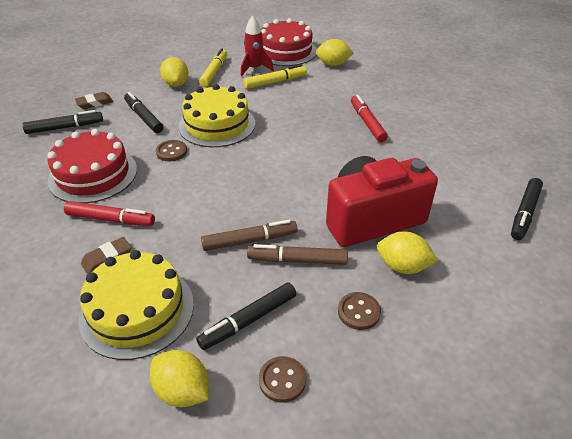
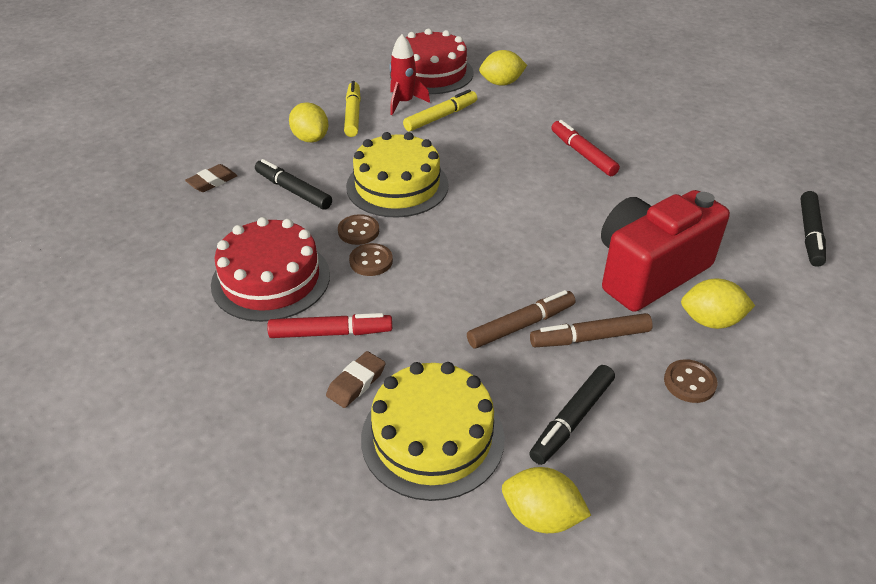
camera: 15 degrees left, 0 degrees up
black marker [22,110,103,134] -> none
brown button [259,356,306,403] -> brown button moved to [349,243,393,276]

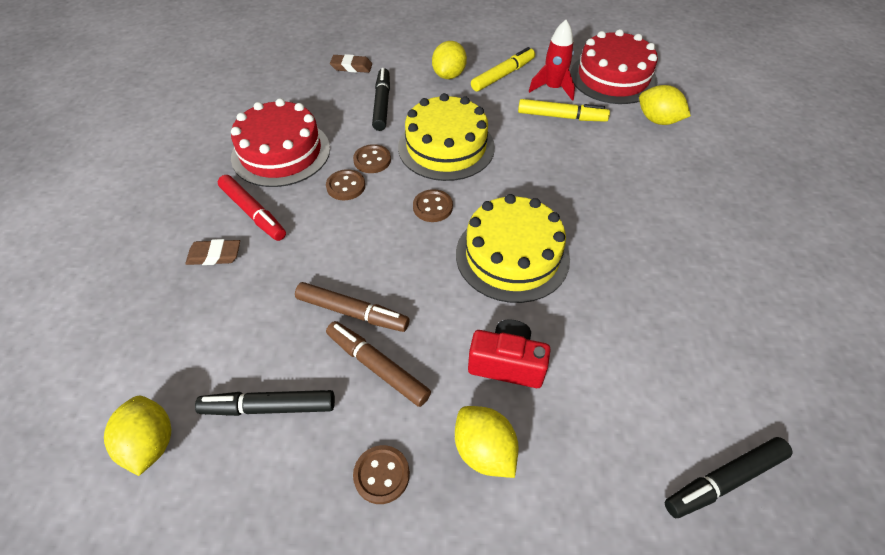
camera: 50 degrees right, 10 degrees up
yellow cake [361,362,505,501] -> yellow cake moved to [456,194,570,303]
red marker [551,120,620,176] -> none
red camera [601,190,730,312] -> red camera [468,320,551,388], size x0.54
none -> brown button [413,189,453,222]

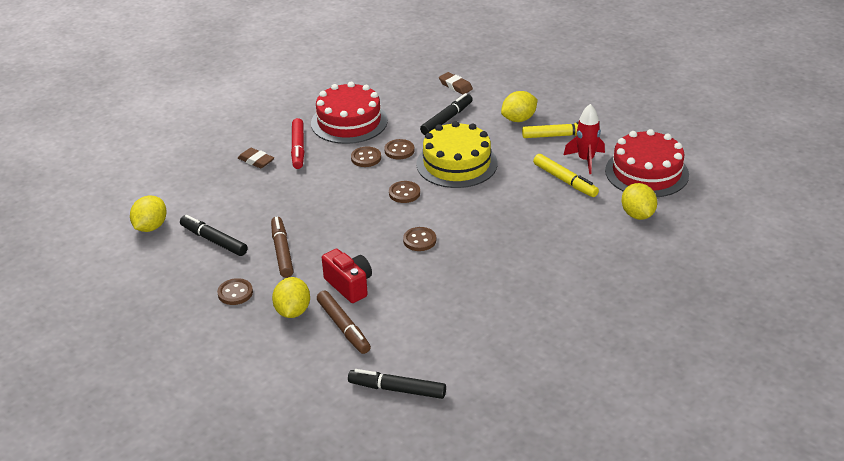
camera: 40 degrees right, 15 degrees down
brown marker [295,282,409,332] -> brown marker moved to [317,291,371,354]
yellow cake [456,194,570,303] -> brown button [403,227,436,251]

